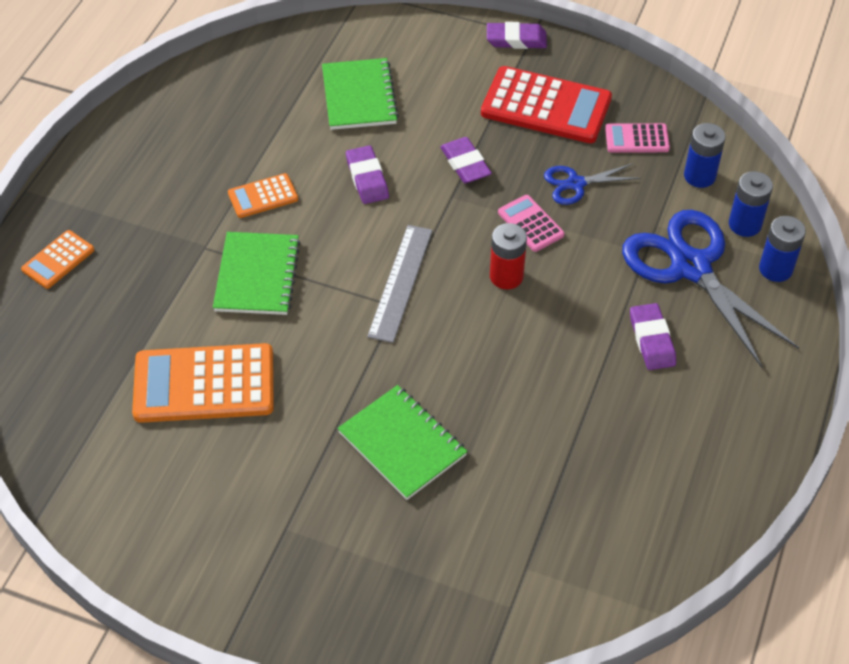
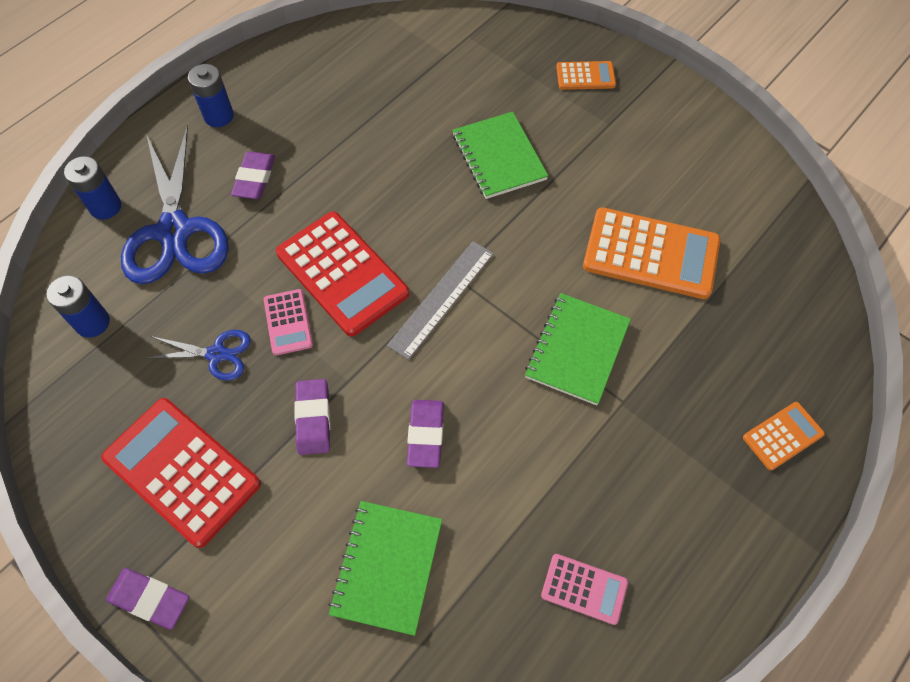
camera: 160 degrees left, 10 degrees up
orange calculator [228,173,298,218] -> orange calculator moved to [556,61,616,90]
red battery [490,223,527,289] -> red calculator [276,212,409,337]
pink calculator [605,123,670,153] -> pink calculator moved to [541,554,628,625]
blue battery [729,171,773,237] -> blue battery moved to [188,64,234,127]

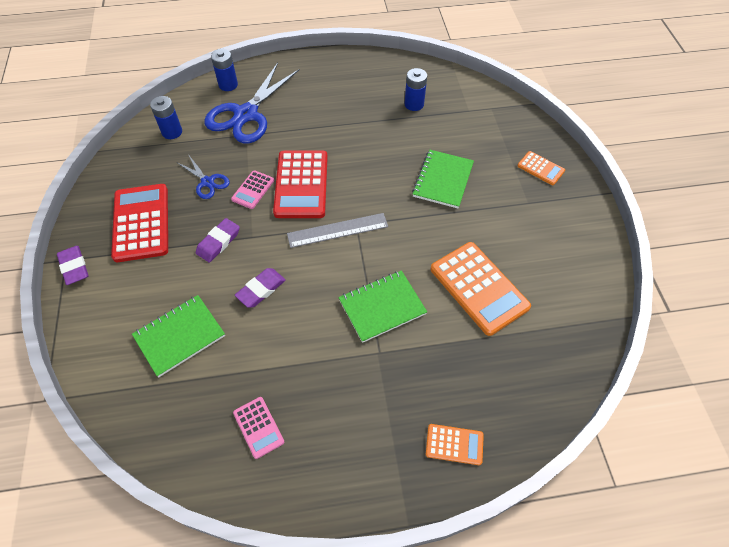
camera: 40 degrees right, 5 degrees down
blue battery [188,64,234,127] -> blue battery moved to [404,68,427,111]
purple eraser [231,151,275,199] -> none

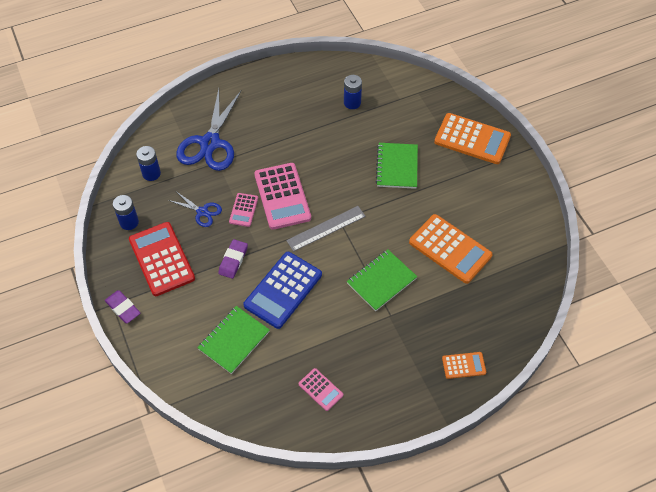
camera: 15 degrees left, 0 degrees up
blue battery [211,49,238,91] -> blue battery moved to [113,195,139,230]
purple eraser [235,268,286,308] -> blue calculator [243,252,322,329]
red calculator [273,151,328,218] -> pink calculator [254,163,311,230]
orange calculator [517,151,565,185] -> orange calculator [434,113,511,164], size x1.97

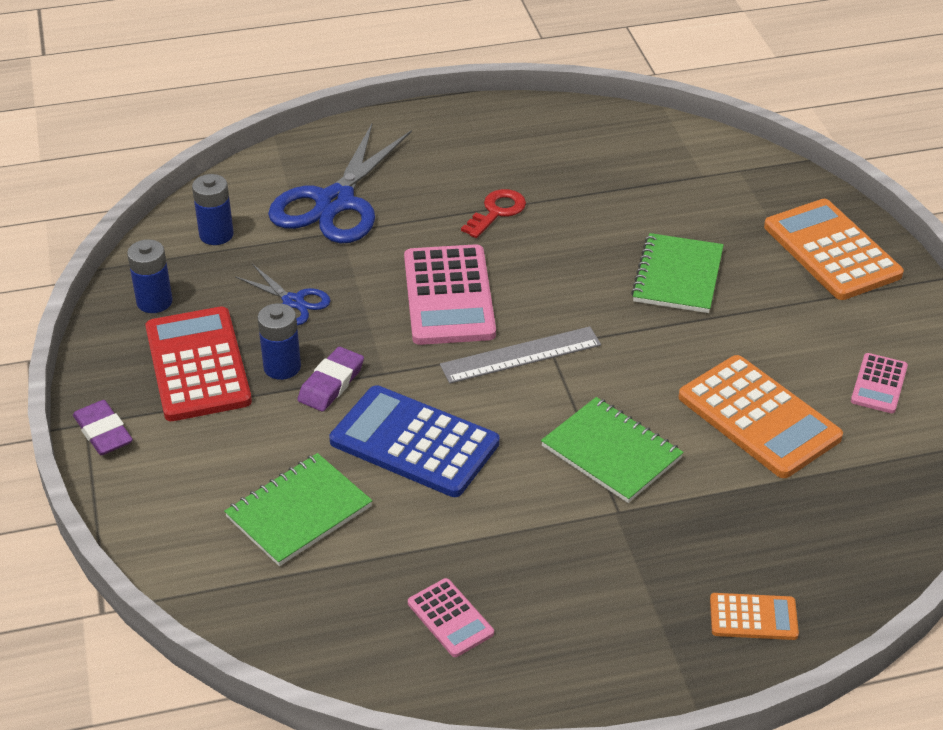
camera: 10 degrees right, 15 degrees down
pink calculator [229,193,258,227] -> pink calculator moved to [851,353,908,413]
blue calculator [243,252,322,329] -> blue calculator turned 75 degrees clockwise [329,385,500,497]
blue battery [344,75,362,109] -> blue battery moved to [257,303,301,380]
green notebook [347,250,417,311] -> green notebook turned 75 degrees clockwise [541,397,684,503]
orange calculator [434,113,511,164] -> orange calculator turned 150 degrees counterclockwise [764,199,904,300]
none -> red key [461,189,526,238]

